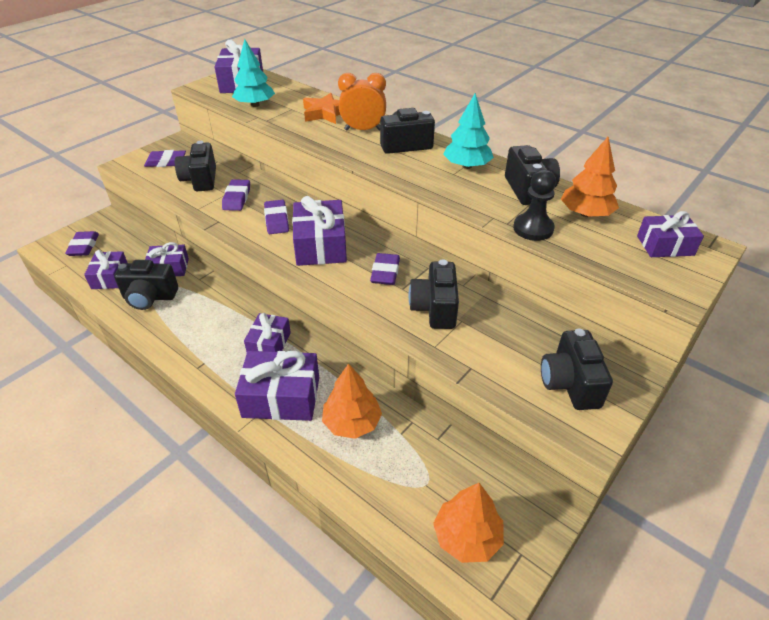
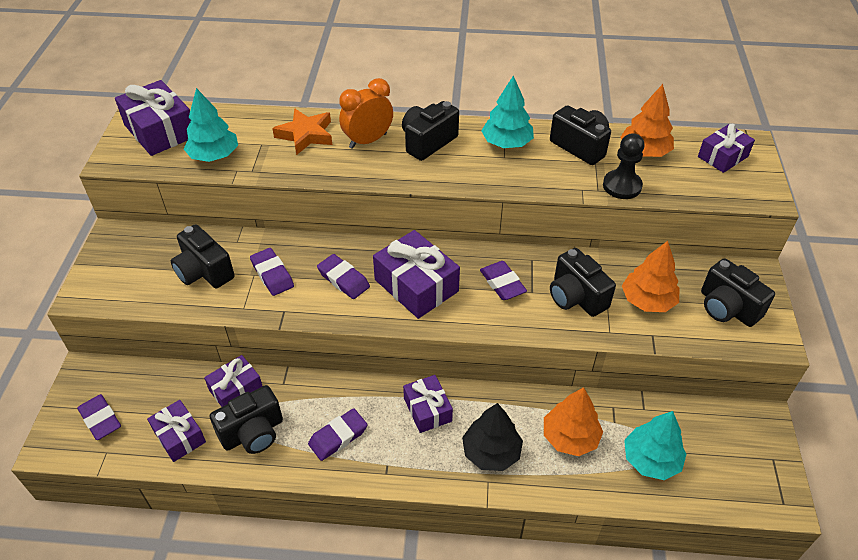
camera: 35 degrees left, 5 degrees up
purple eraser [144,150,186,167] -> purple eraser moved to [308,408,368,461]
purple gift [235,351,319,421] -> black tree [462,403,523,471]
orange tree [433,483,504,563] -> orange tree moved to [622,241,679,312]
none -> turquoise tree [624,411,686,480]

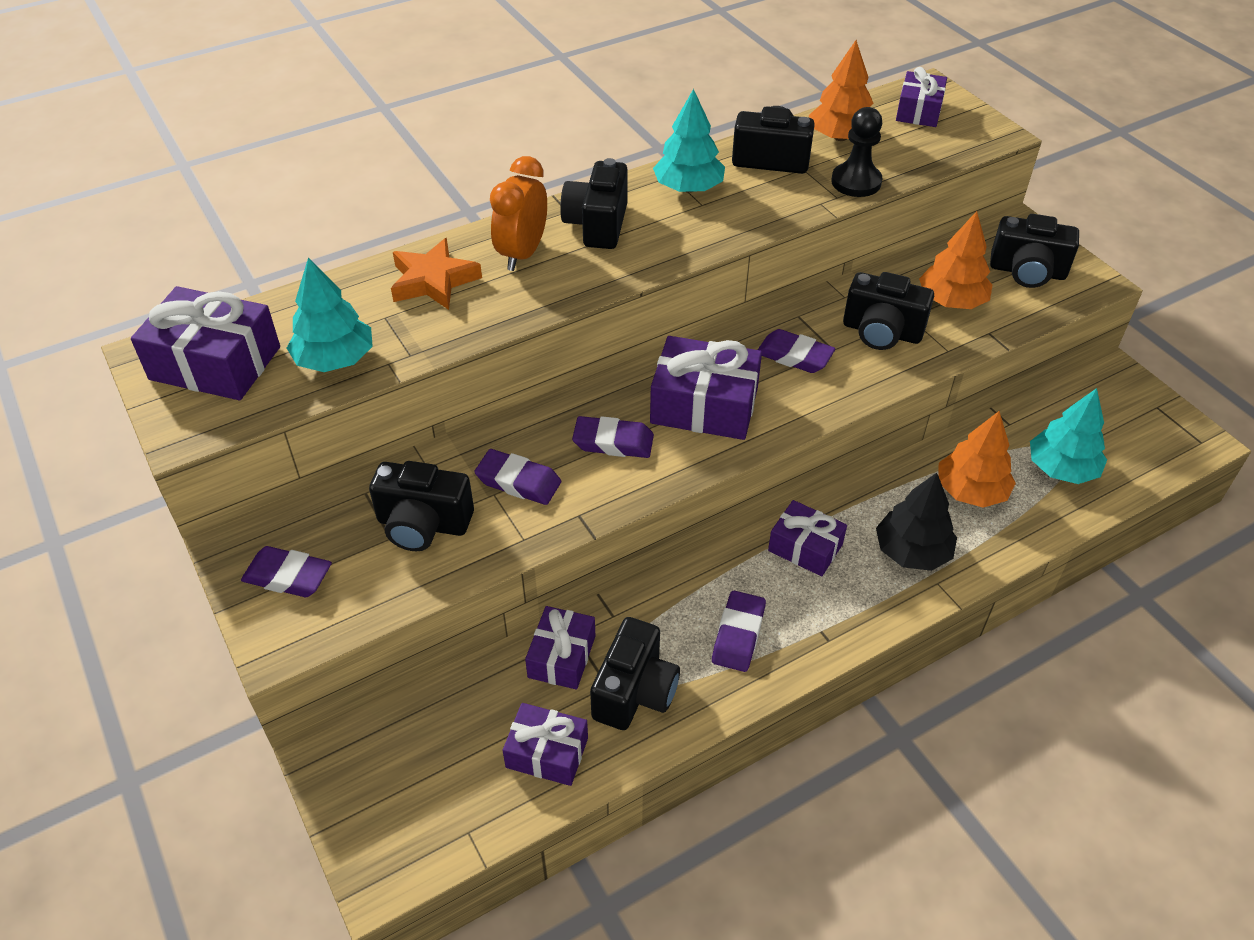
camera: 35 degrees left, 0 degrees up
purple eraser [77,394,121,440] -> purple eraser moved to [241,546,332,597]

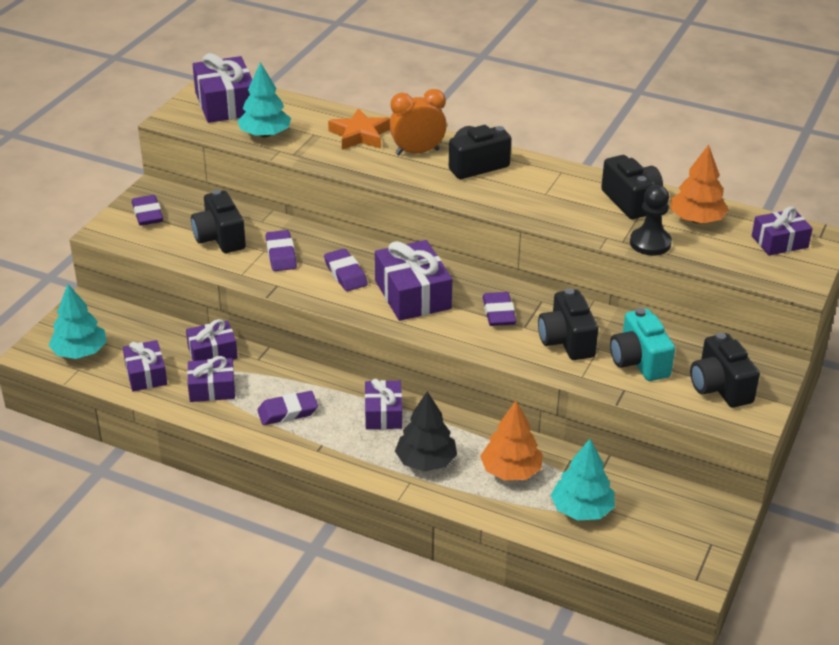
camera: 55 degrees right, 10 degrees down
black camera [590,617,680,730] -> purple gift [187,356,235,402]
turquoise tree [653,89,725,193] -> turquoise tree moved to [48,284,107,359]
orange tree [919,211,992,309] -> turquoise camera [610,308,675,381]

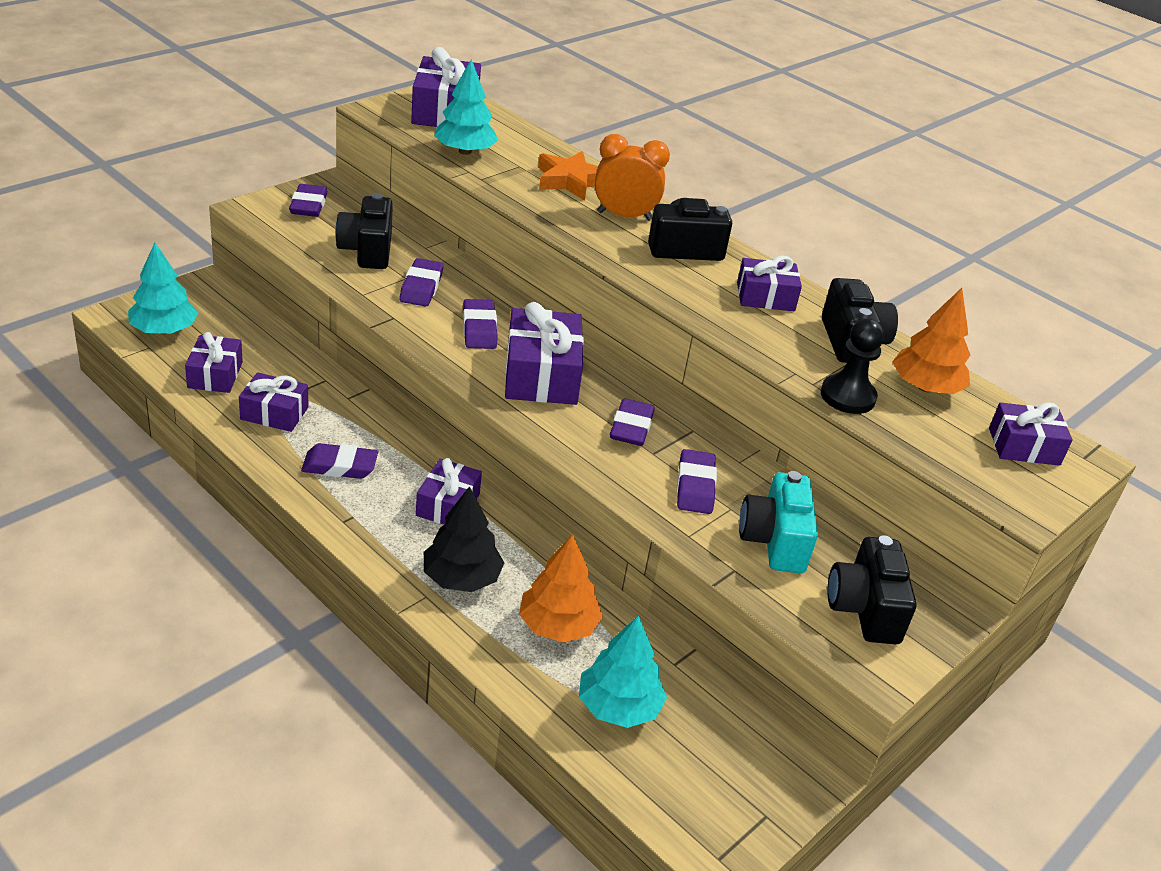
camera: 15 degrees right, 0 degrees up
purple gift [186,319,238,361] -> purple gift moved to [737,256,802,311]
black camera [538,288,599,360] -> purple eraser [677,449,717,514]

